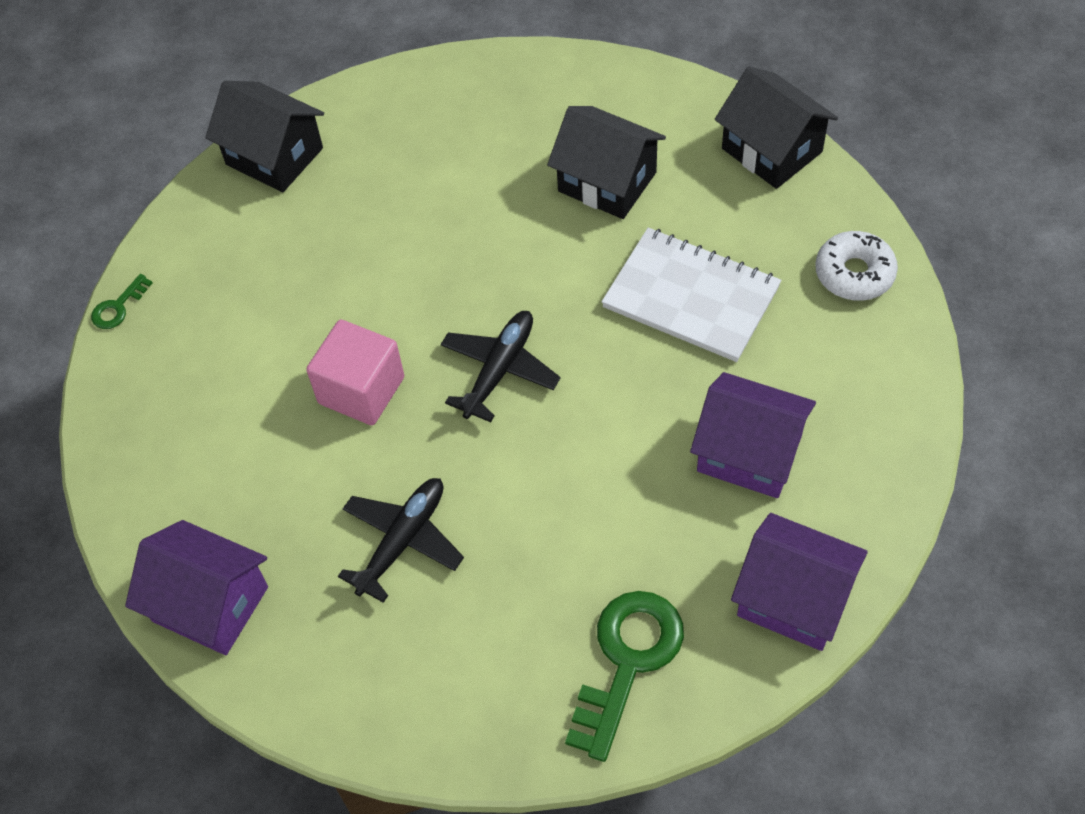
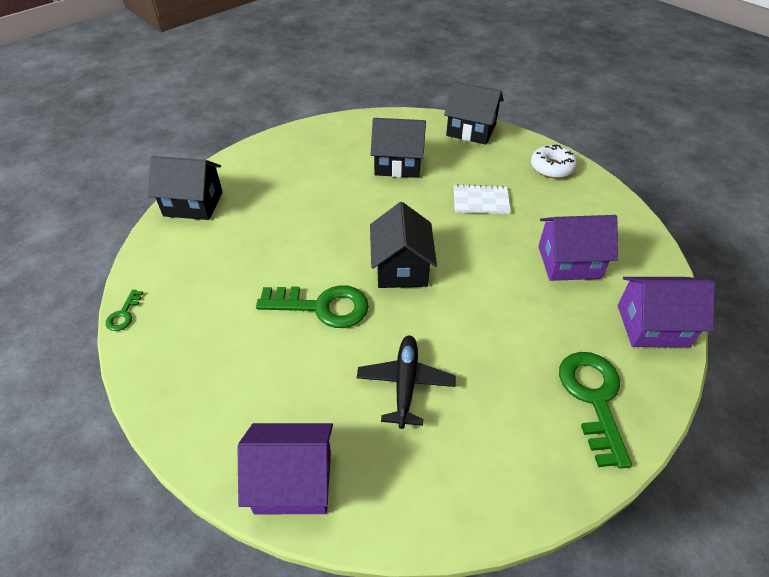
camera: 30 degrees left, 10 degrees down
pink cube [306,319,404,425] -> green key [256,285,369,328]
black plane [441,311,561,422] -> black house [370,202,437,288]
white notebook [602,228,781,362] -> white notebook [454,184,511,214], size x0.62

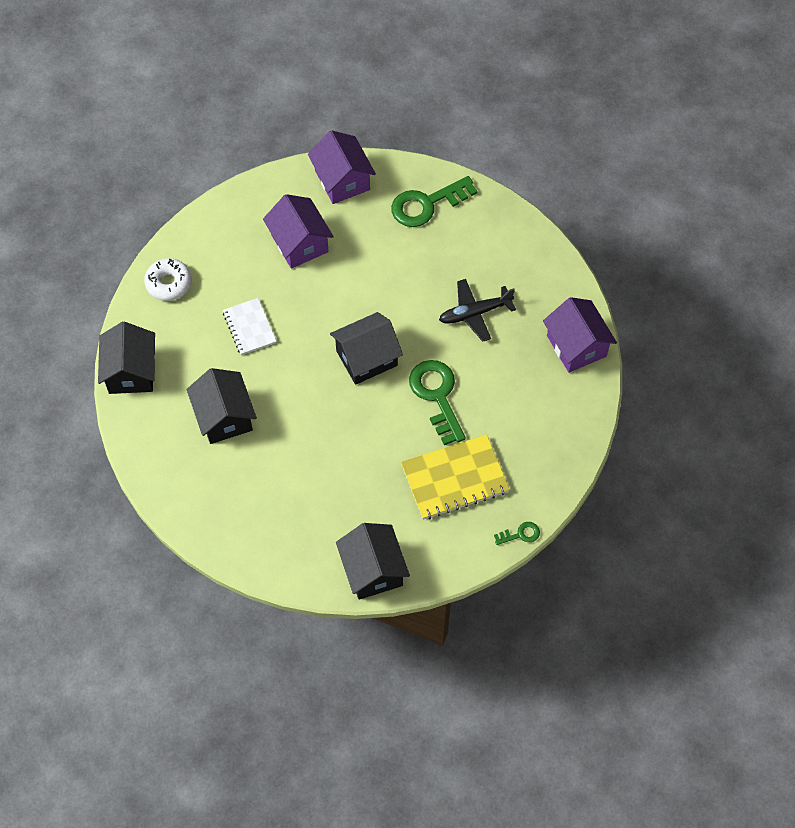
camera: 115 degrees left, 15 degrees up
none -> yellow notebook [401,434,510,520]

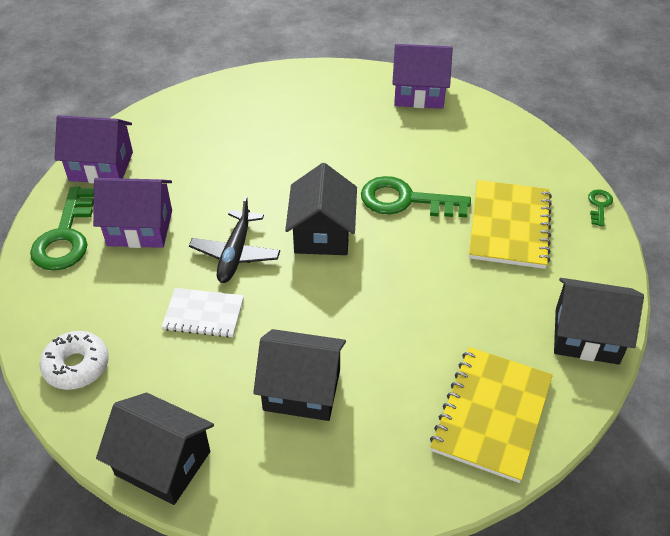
camera: 60 degrees left, 15 degrees down
green key [391,176,477,227] -> green key moved to [30,187,94,271]
black plane [439,279,516,342] -> black plane moved to [189,196,280,283]
none -> yellow notebook [430,347,553,483]

